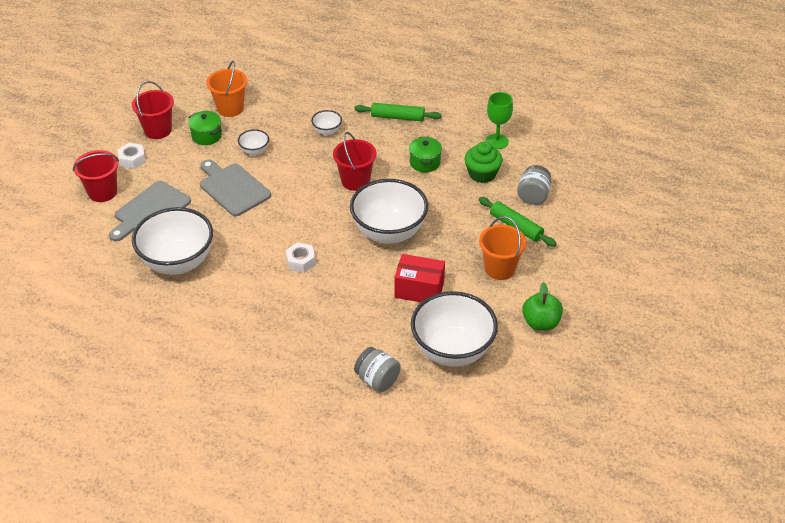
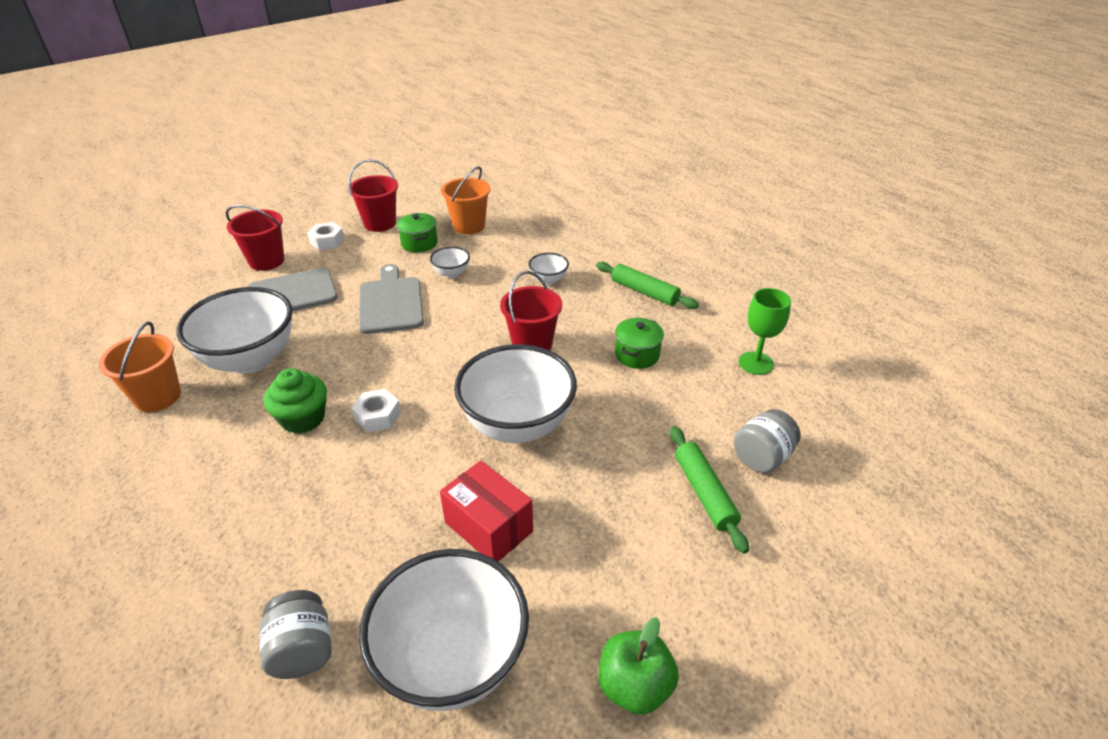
camera: 30 degrees right, 5 degrees down
green cupcake [465,142,503,183] -> green cupcake moved to [264,368,327,434]
orange bucket [479,216,527,280] -> orange bucket moved to [99,322,181,412]

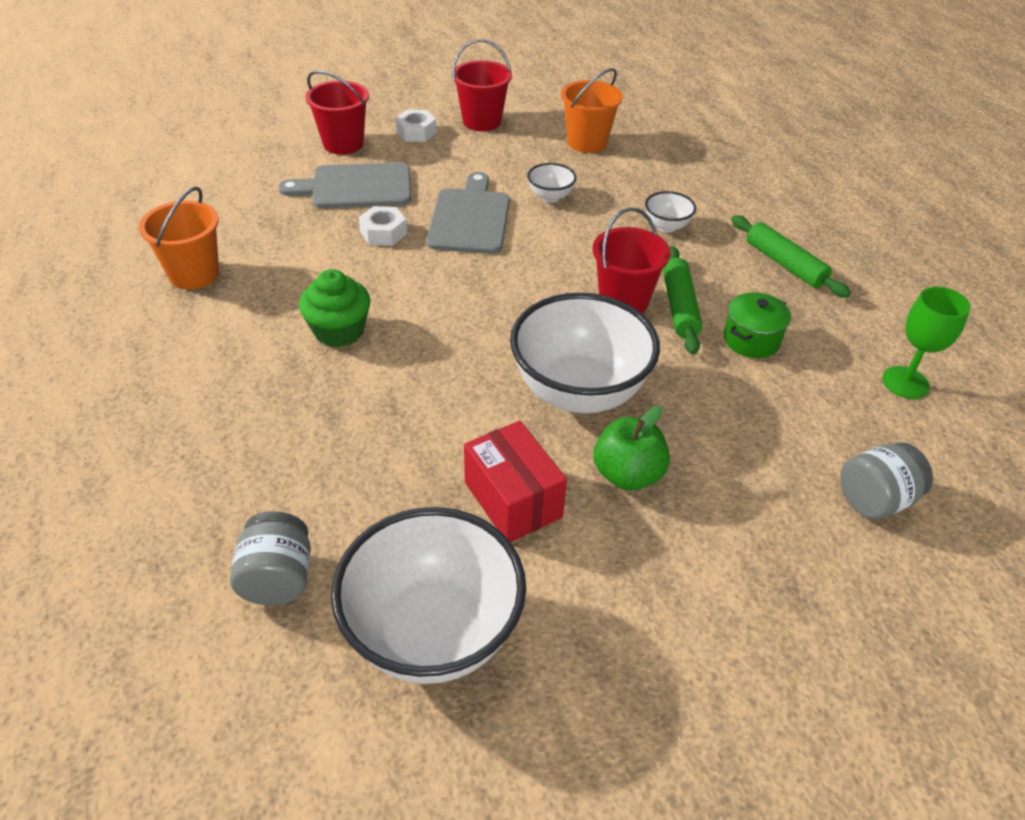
camera: 15 degrees right, 5 degrees up
white bowl [176,287,293,374] -> none
white nut [352,389,401,433] -> white nut moved to [359,206,407,246]
green pot [397,213,438,252] -> none
green apple [599,617,679,715] -> green apple moved to [593,406,670,491]
green rolling pin [670,426,749,554] -> green rolling pin moved to [663,246,702,355]

